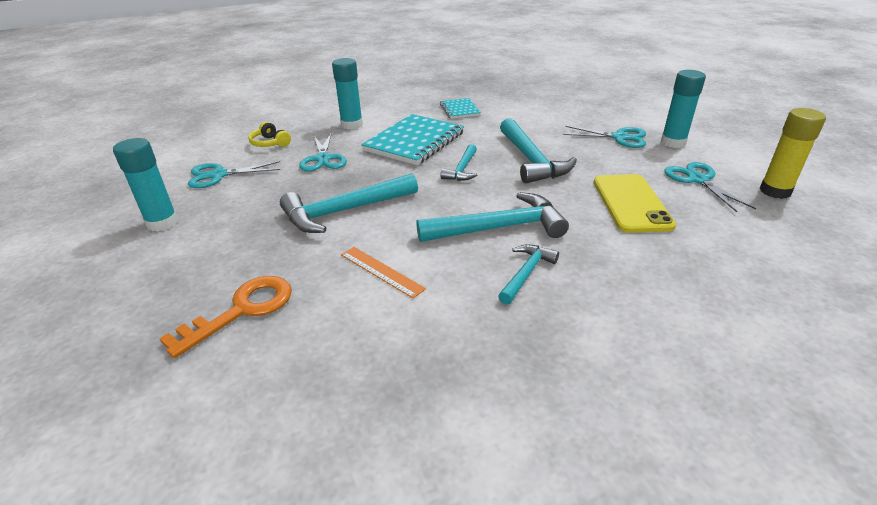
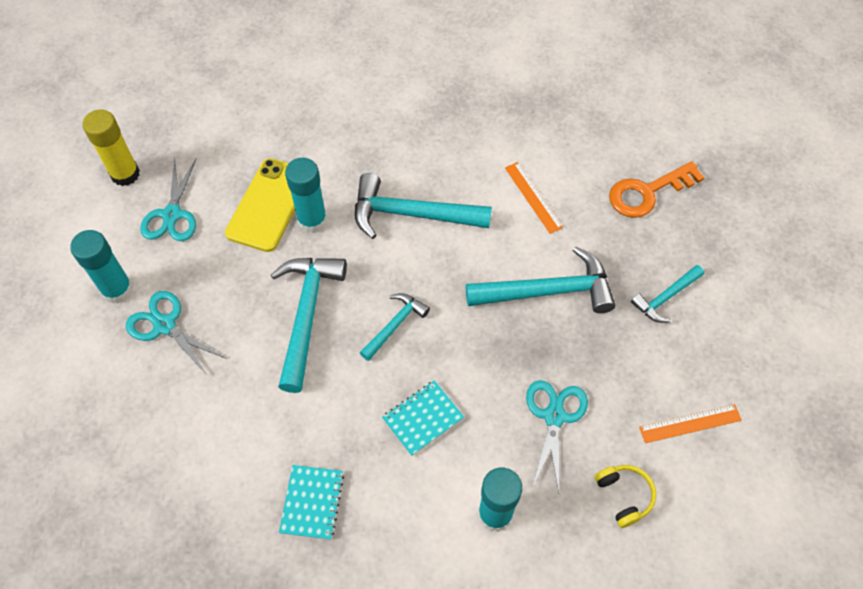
camera: 160 degrees left, 25 degrees up
turquoise glue stick [113,138,178,231] -> turquoise glue stick moved to [285,158,327,233]
turquoise scissors [188,161,280,188] -> orange ruler [639,404,742,443]
turquoise notebook [361,114,464,165] -> turquoise notebook [382,380,464,456], size x0.53
turquoise hammer [498,244,559,305] -> turquoise hammer moved to [631,265,704,323]

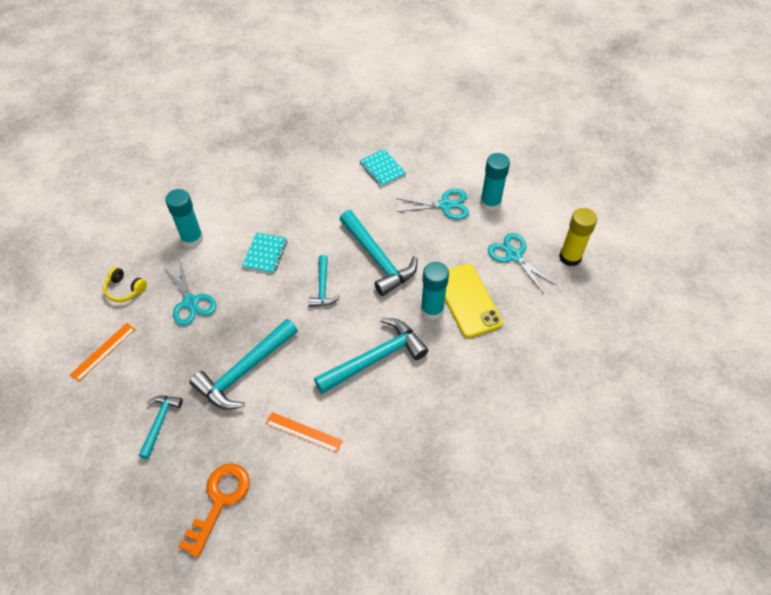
camera: 140 degrees right, 5 degrees down
turquoise notebook [279,465,344,540] -> turquoise notebook moved to [359,149,406,187]

